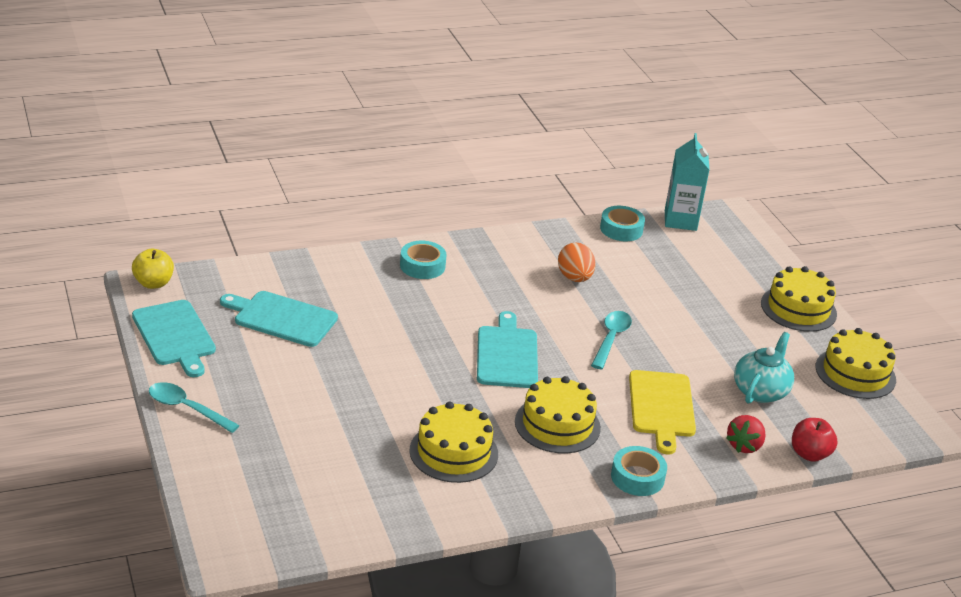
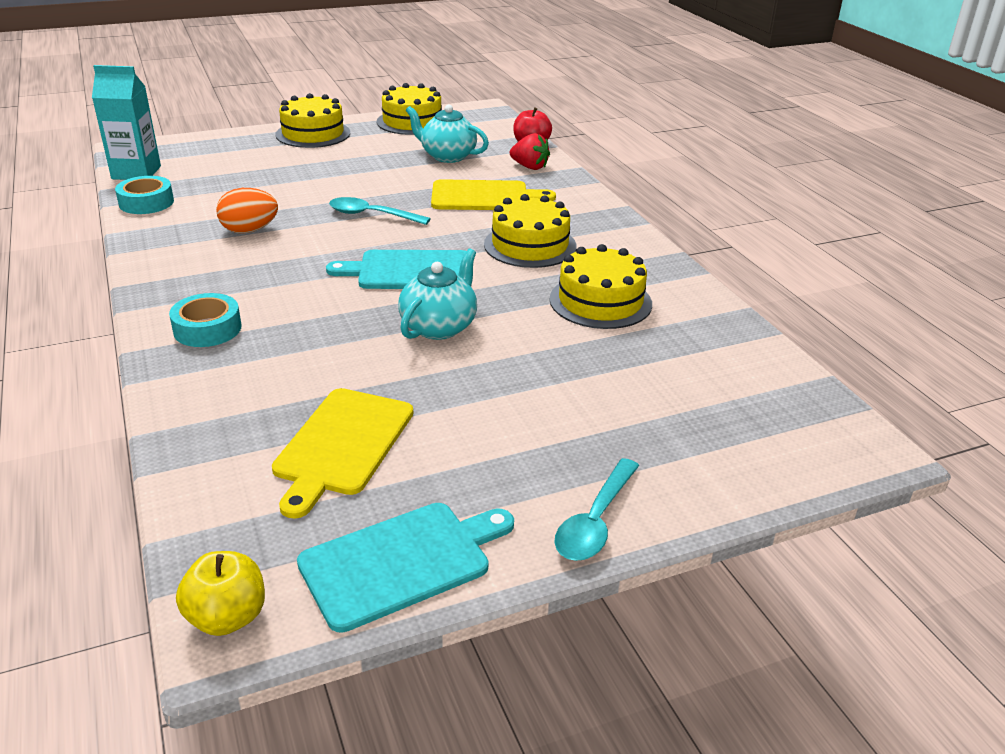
camera: 90 degrees left, 0 degrees up
turquoise cutting board [220,291,338,347] -> yellow cutting board [272,388,413,519]
turquoise tape [611,446,667,496] -> none
none -> turquoise teapot [398,249,477,340]

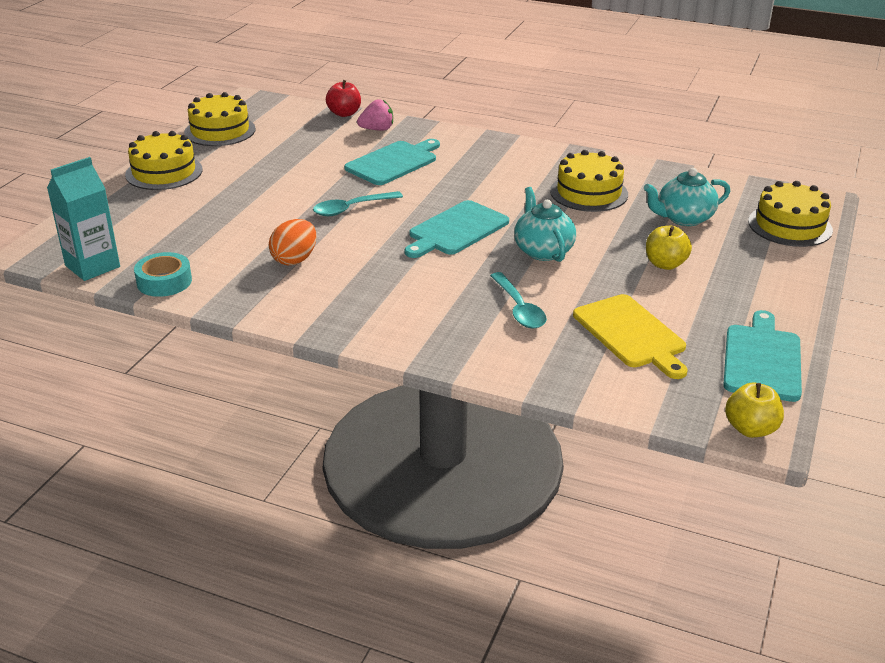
camera: 45 degrees left, 0 degrees up
turquoise tape [169,293,242,347] -> none
turquoise teapot [406,104,489,163] -> turquoise teapot moved to [644,168,730,226]
yellow cutting board [431,179,556,210] -> turquoise cutting board [344,139,440,185]
yellow cake [484,194,577,268] -> yellow cake moved to [748,181,833,247]
red strawberry [510,133,550,170] -> pink strawberry [357,99,393,131]
turquoise spoon [554,458,639,561] -> turquoise spoon moved to [490,272,547,329]
none -> yellow apple [646,226,692,270]

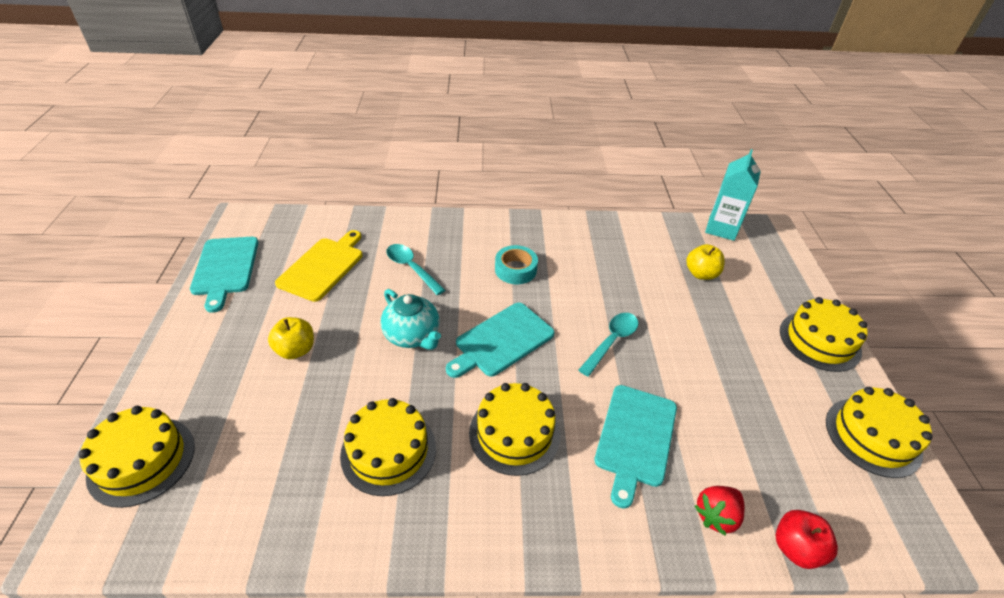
camera: 155 degrees right, 10 degrees up
turquoise tape [134,252,192,297] -> turquoise tape moved to [495,245,538,284]
orange egg [269,219,317,265] -> none
pink strawberry [357,99,393,131] -> red strawberry [695,486,745,536]
turquoise cutting board [405,200,509,258] -> turquoise cutting board turned 150 degrees counterclockwise [446,303,555,378]
yellow cutting board [573,294,688,379] -> yellow cutting board turned 75 degrees clockwise [275,230,363,302]
turquoise teapot [644,168,730,226] -> none
yellow apple [725,383,784,438] -> yellow apple moved to [686,244,725,280]
none -> yellow cake [469,383,560,476]

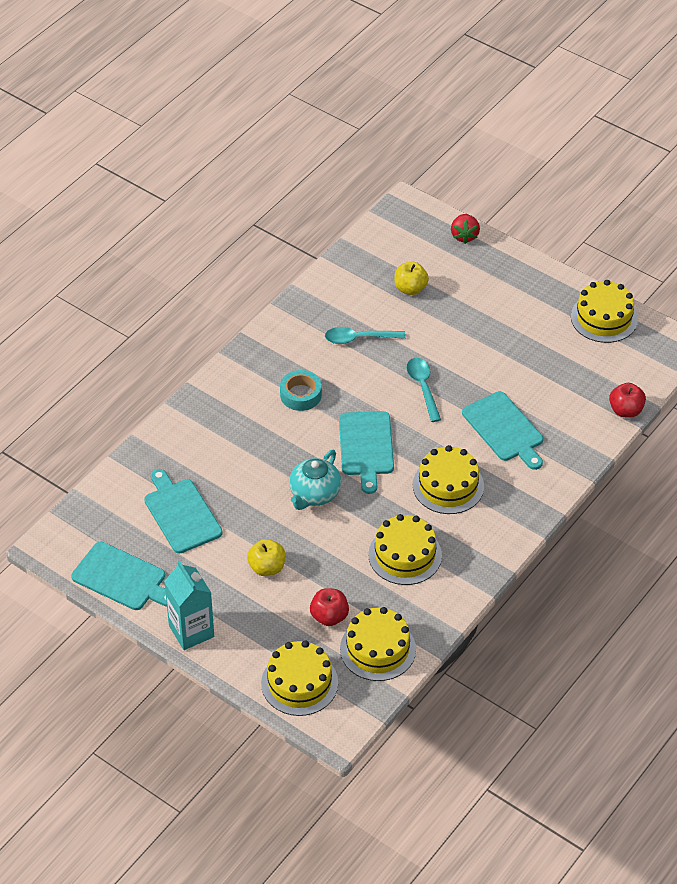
camera: 50 degrees left, 5 degrees up
yellow cutting board [275,230,363,302] -> turquoise cutting board [144,469,223,553]
turquoise teapot [381,289,441,350] -> turquoise teapot turned 120 degrees clockwise [289,450,341,510]
turquoise spoon [386,244,445,295] -> turquoise spoon moved to [325,327,406,344]
red strawberry [695,486,745,536] -> red strawberry moved to [451,214,480,244]
turquoise carton [705,149,761,241] -> turquoise carton moved to [164,560,214,650]
yellow cake [780,297,867,372] -> yellow cake moved to [340,607,416,681]
none -> red apple [310,588,349,626]

